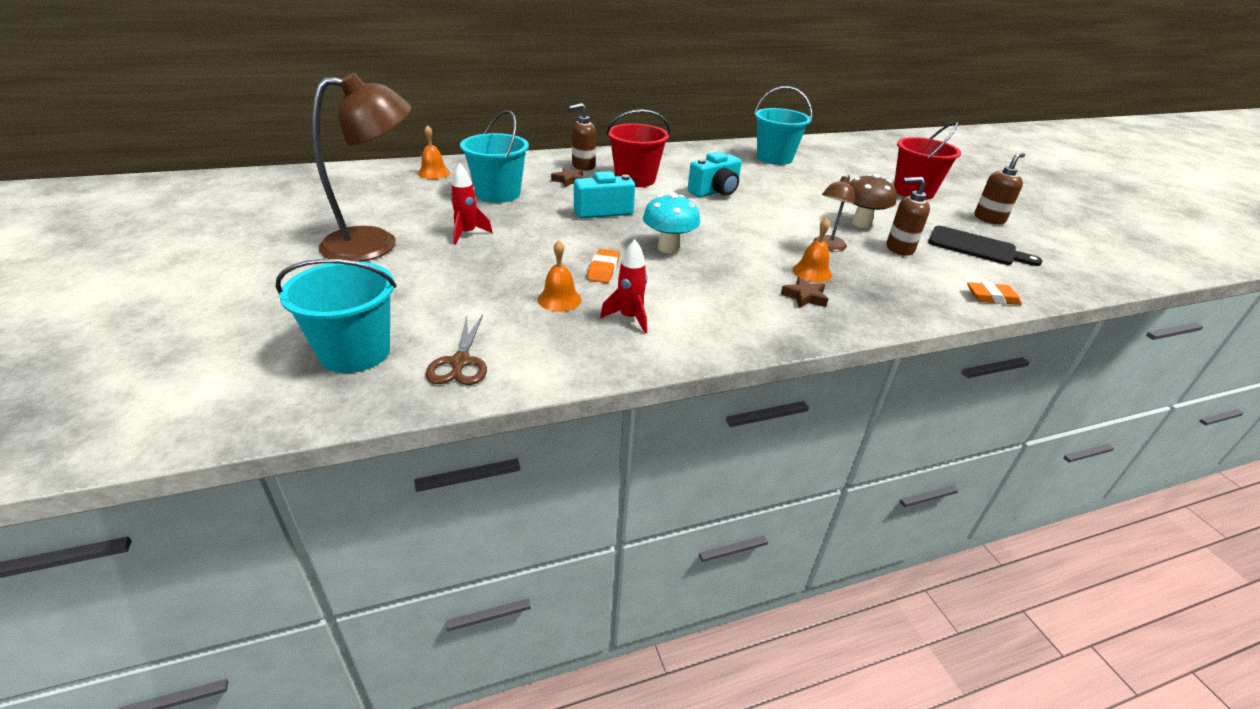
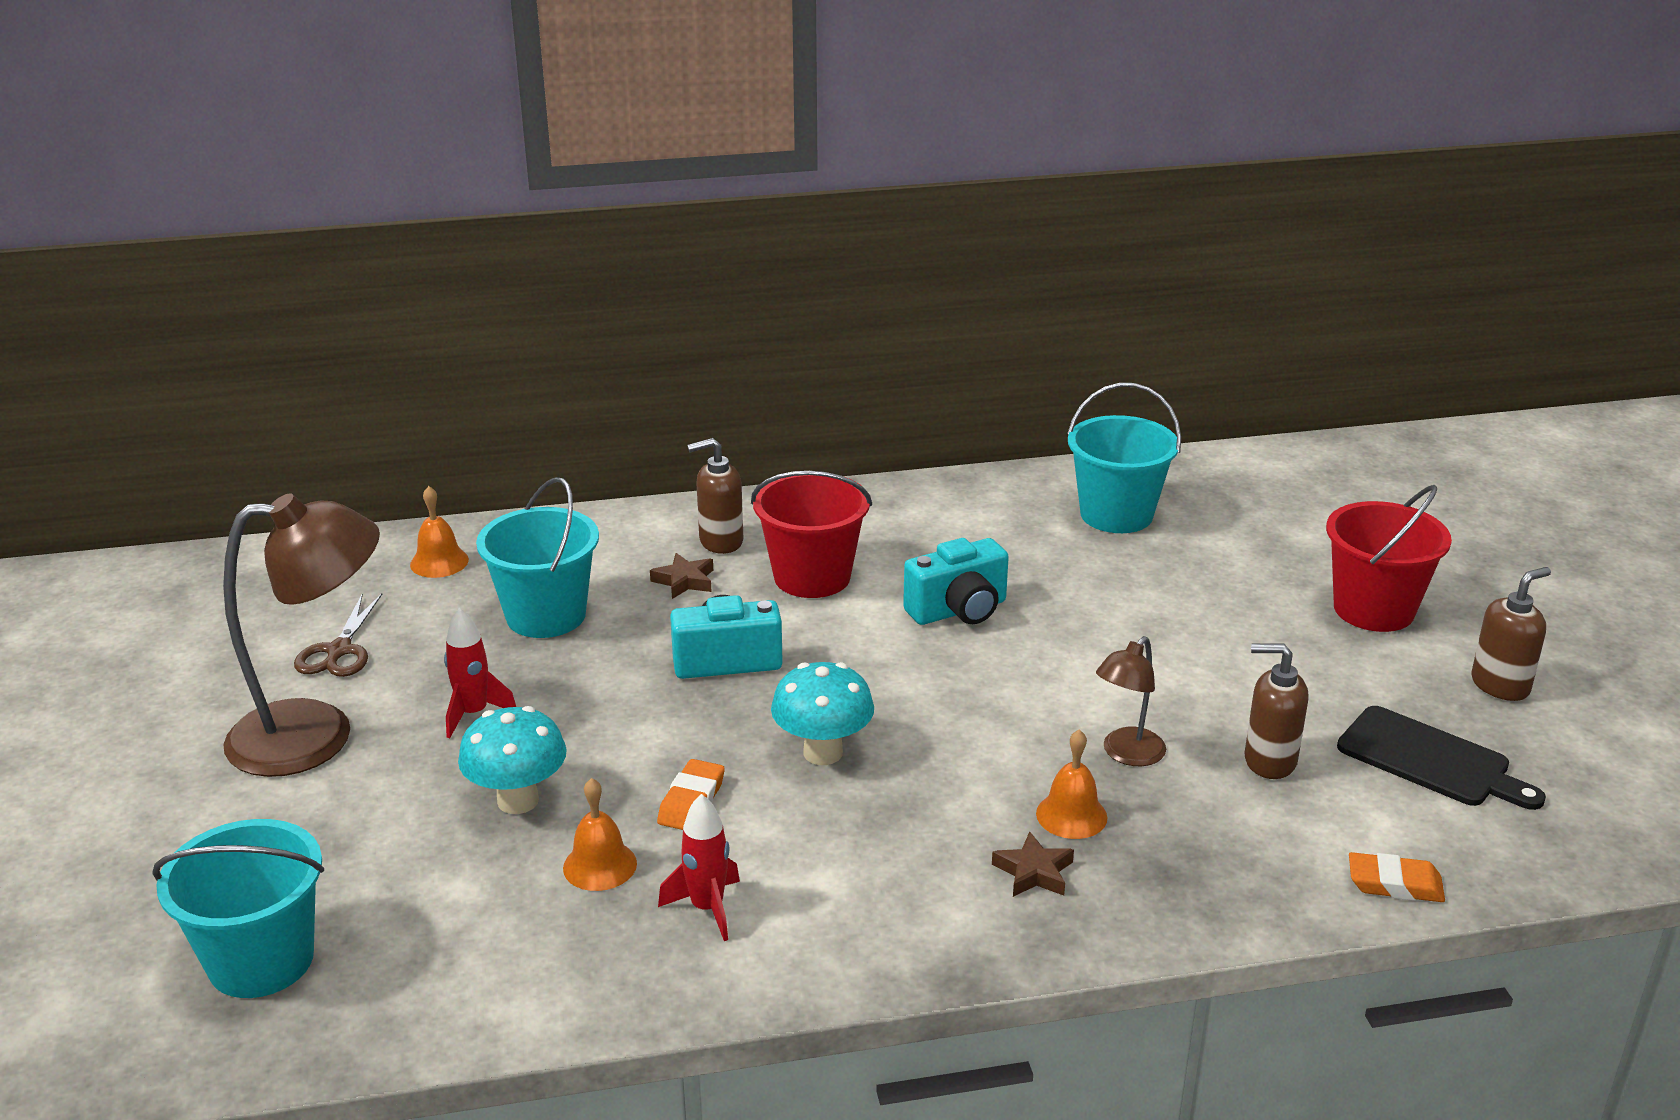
camera: 10 degrees right, 5 degrees down
brown scissors [425,314,487,385] -> brown scissors moved to [294,593,382,677]
brown mushroom [849,174,897,228] -> none
none -> turquoise mushroom [458,706,567,814]

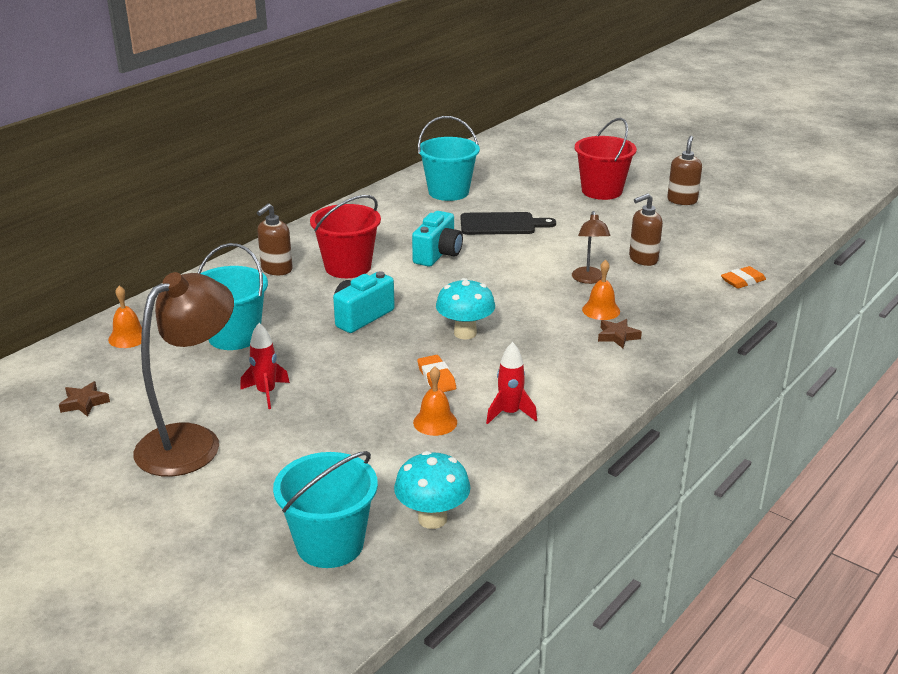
camera: 40 degrees left, 0 degrees up
brown scissors [294,593,382,677] -> none
turquoise mushroom [458,706,567,814] -> turquoise mushroom moved to [394,451,471,529]
brown star [650,553,713,599] -> brown star moved to [59,381,110,417]
black cutting board [1337,706,1546,810] -> black cutting board moved to [460,212,556,235]

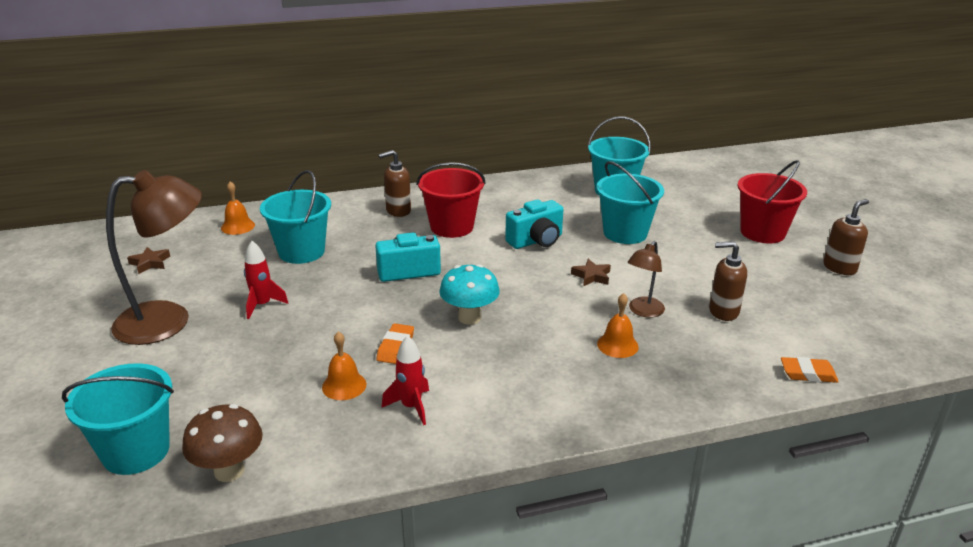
camera: 35 degrees right, 0 degrees up
turquoise mushroom [394,451,471,529] -> brown mushroom [182,404,263,482]
black cutting board [460,212,556,235] -> turquoise bucket [596,161,664,244]
brown star [598,319,642,348] -> brown star moved to [571,259,611,286]

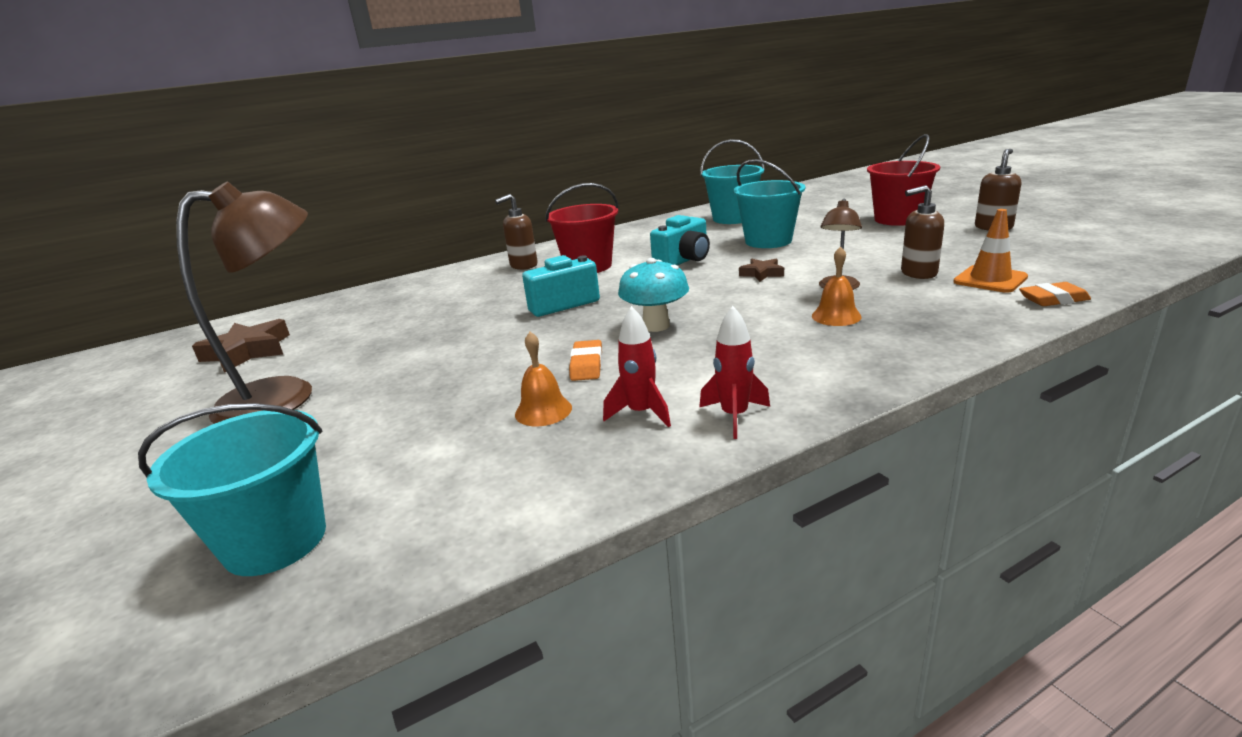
camera: 10 degrees left, 5 degrees down
brown star [127,247,170,274] -> brown star [192,319,290,373], size x1.77
brown mushroom [182,404,263,482] -> none
orange bell [221,181,255,235] -> none
red rocket [244,241,288,319] -> red rocket moved to [699,306,770,439]
turquoise bucket [260,170,331,264] -> none
none -> orange traffic cone [953,209,1028,293]

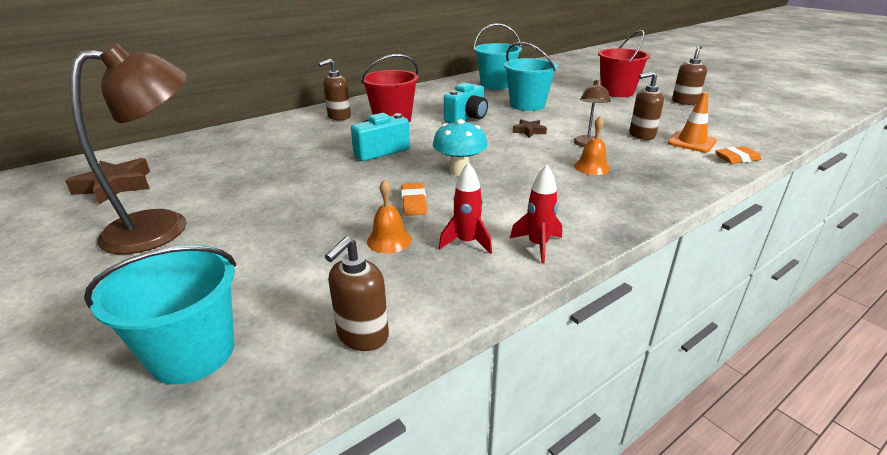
camera: 10 degrees left, 5 degrees up
none -> brown soap dispenser [325,237,389,351]

